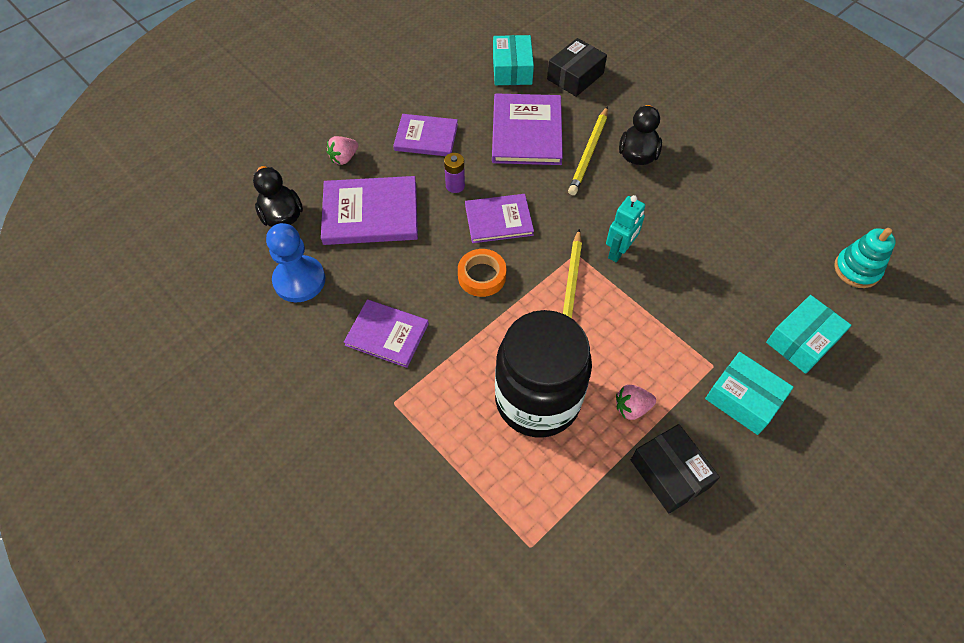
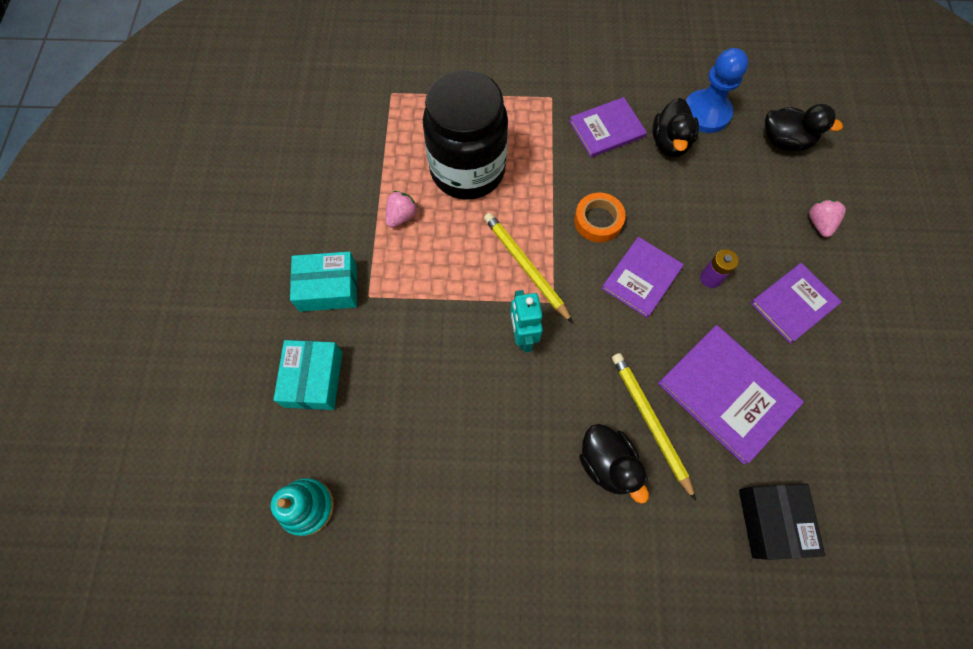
camera: 135 degrees right, 10 degrees up
purple book [321,176,418,245] -> none
turquoise box [493,35,534,85] -> none
black box [631,424,720,514] -> none
none -> black duck [652,98,699,157]

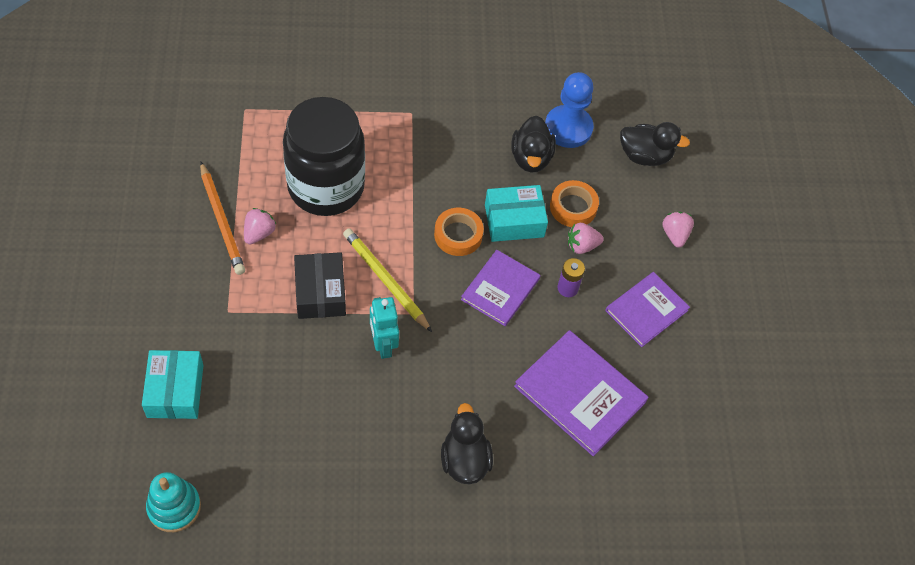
camera: 10 degrees left, 10 degrees down
turquoise box [290,251,357,312] -> turquoise box moved to [485,185,548,242]
purple book [569,97,647,158] -> none
black duck [579,424,649,504] -> black duck turned 150 degrees counterclockwise [441,403,493,484]
yellow pencil [612,353,696,501] -> none
black box [739,484,825,560] -> black box moved to [294,252,346,319]
none -> orange pencil [200,162,245,275]
none -> orange tape [550,180,599,227]
none -> pink strawberry [568,223,604,254]

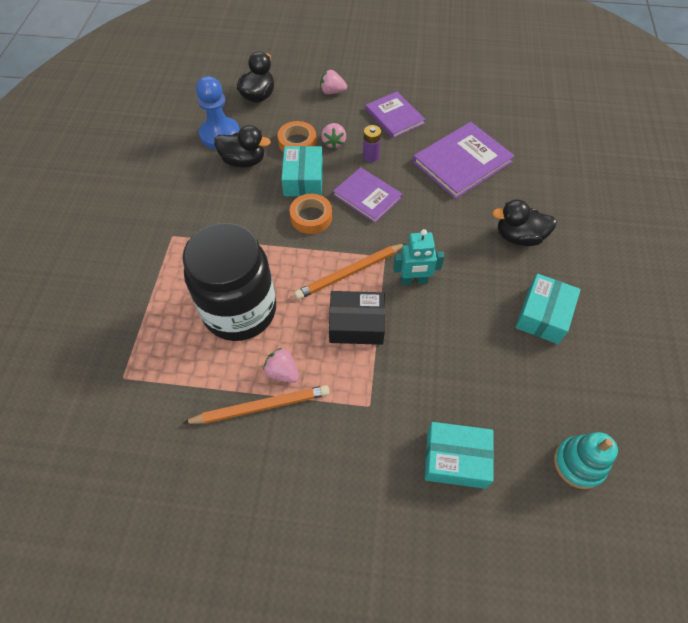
camera: 75 degrees left, 0 degrees up
yellow pencil [343,228,432,332] -> orange pencil [294,243,407,300]
none -> turquoise box [515,274,581,344]

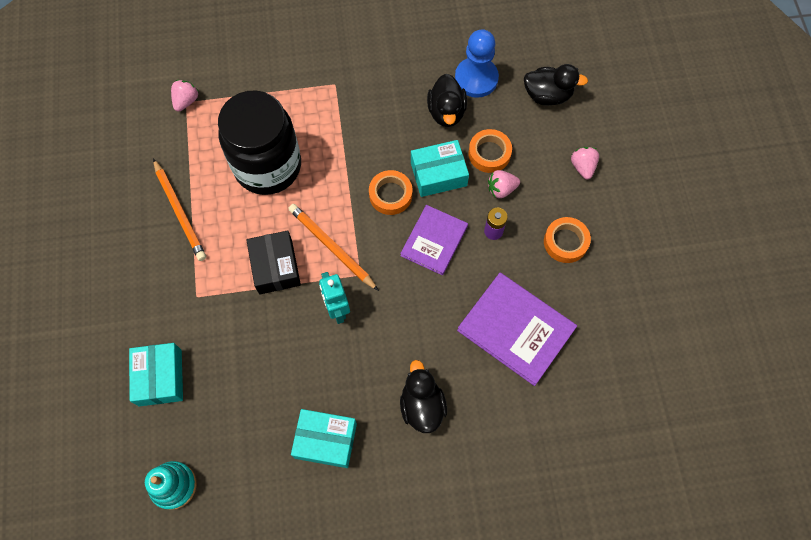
camera: 75 degrees right, 10 degrees up
pink strawberry [263,348,299,383] -> pink strawberry moved to [171,80,199,112]
purple book [365,91,426,138] -> orange tape [544,217,591,263]

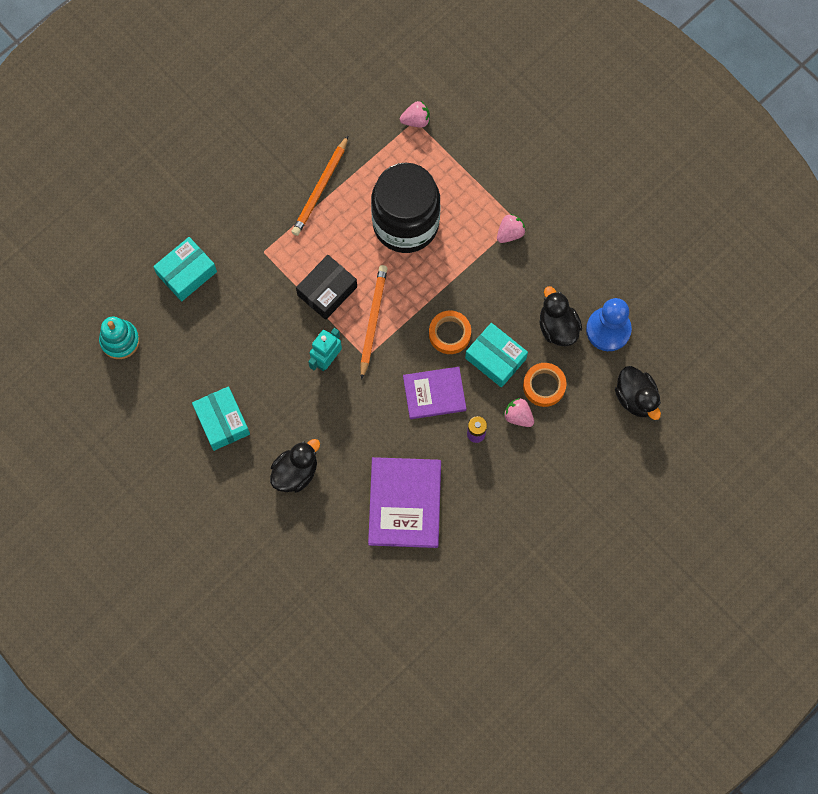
camera: 55 degrees right, 5 degrees up
black duck [427,74,467,127] -> black duck turned 105 degrees clockwise [539,286,582,346]
orange tape [544,217,591,263] -> none
pink strawberry [571,147,599,179] -> pink strawberry moved to [497,214,526,243]

